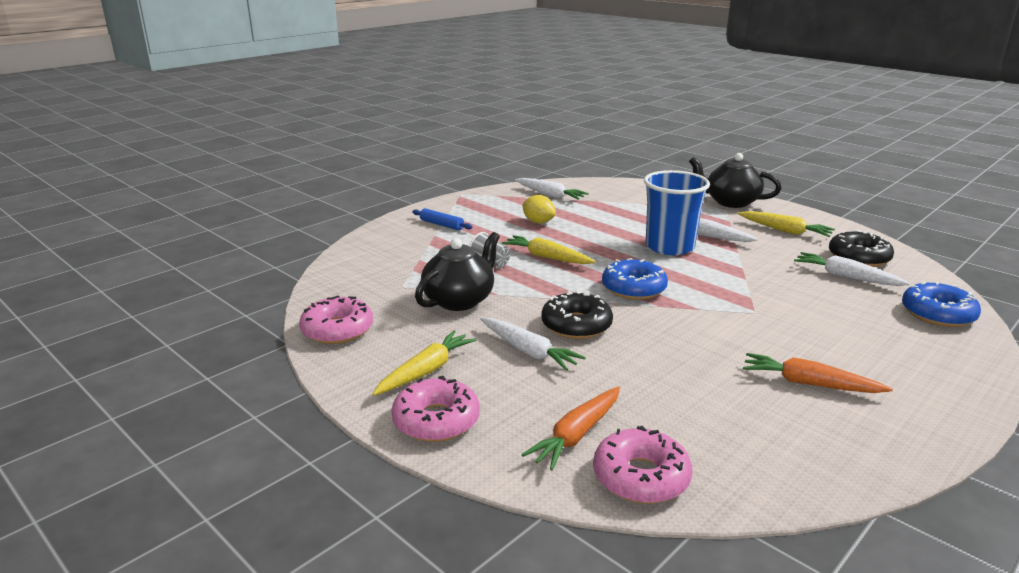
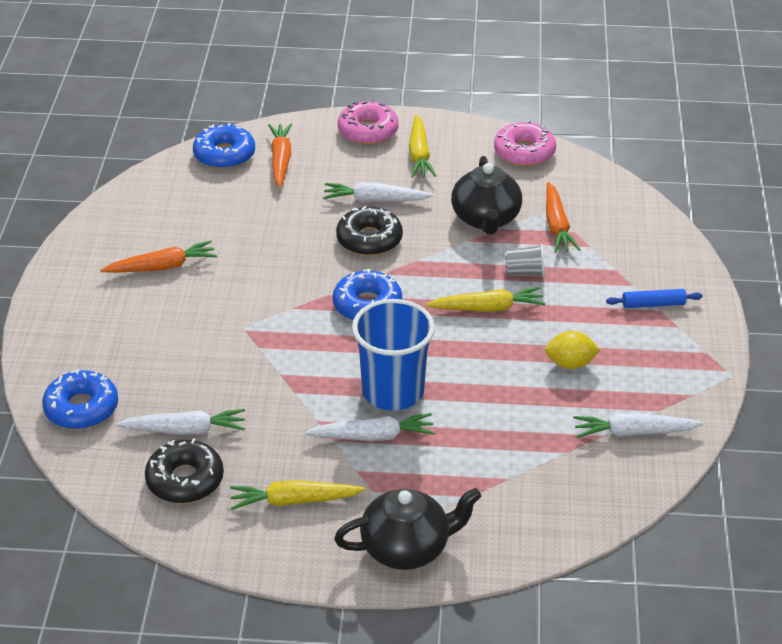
camera: 140 degrees right, 15 degrees up
pink donut [593,426,692,504] -> blue donut [193,123,255,169]
none -> orange carrot [546,182,580,252]

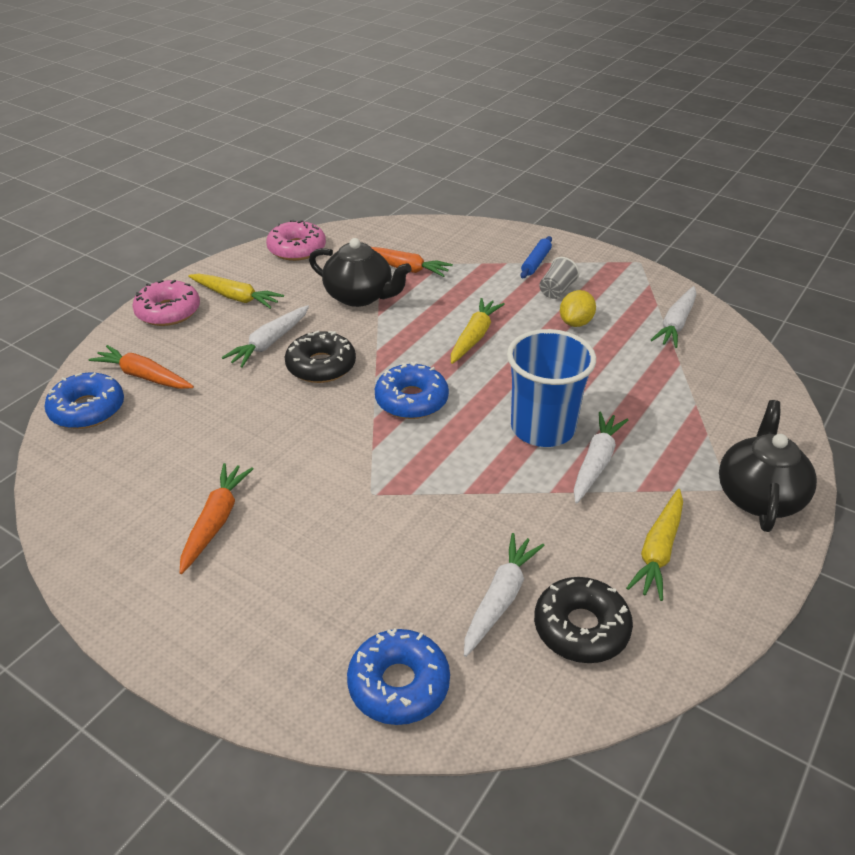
camera: 60 degrees left, 0 degrees up
grey cup [505,244,545,278] -> grey cup moved to [539,257,579,299]

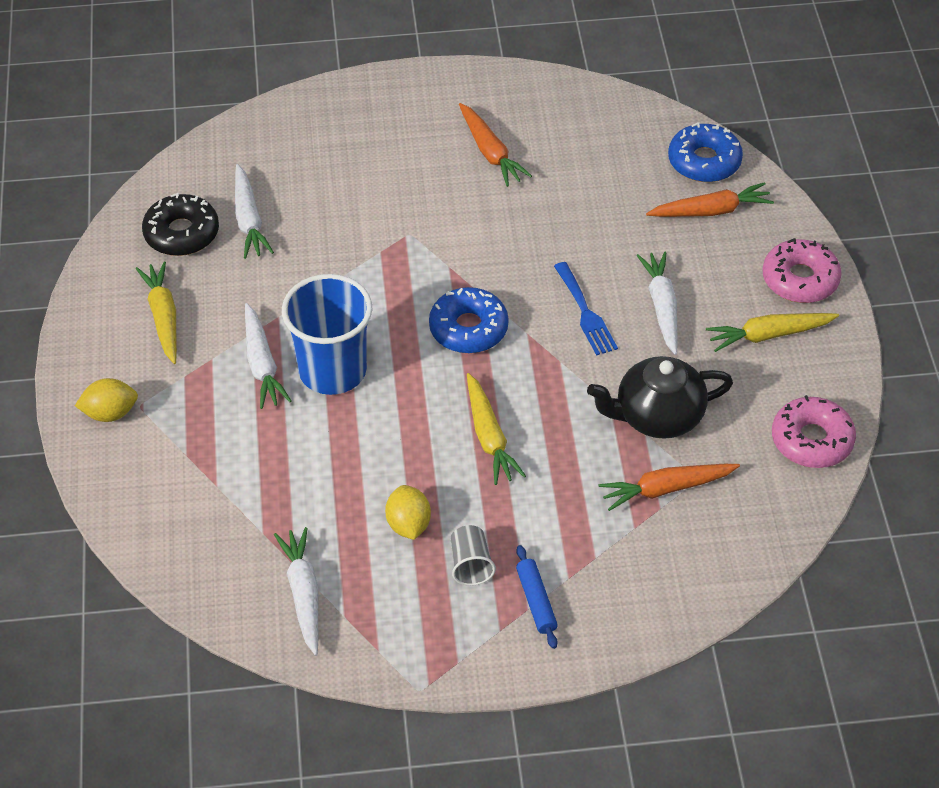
camera: 140 degrees right, 10 degrees up
black donut [285,331,356,383] -> blue fork [554,262,618,356]
blue donut [347,628,450,725] -> none
black teapot [719,400,817,532] -> yellow lemon [75,378,138,422]

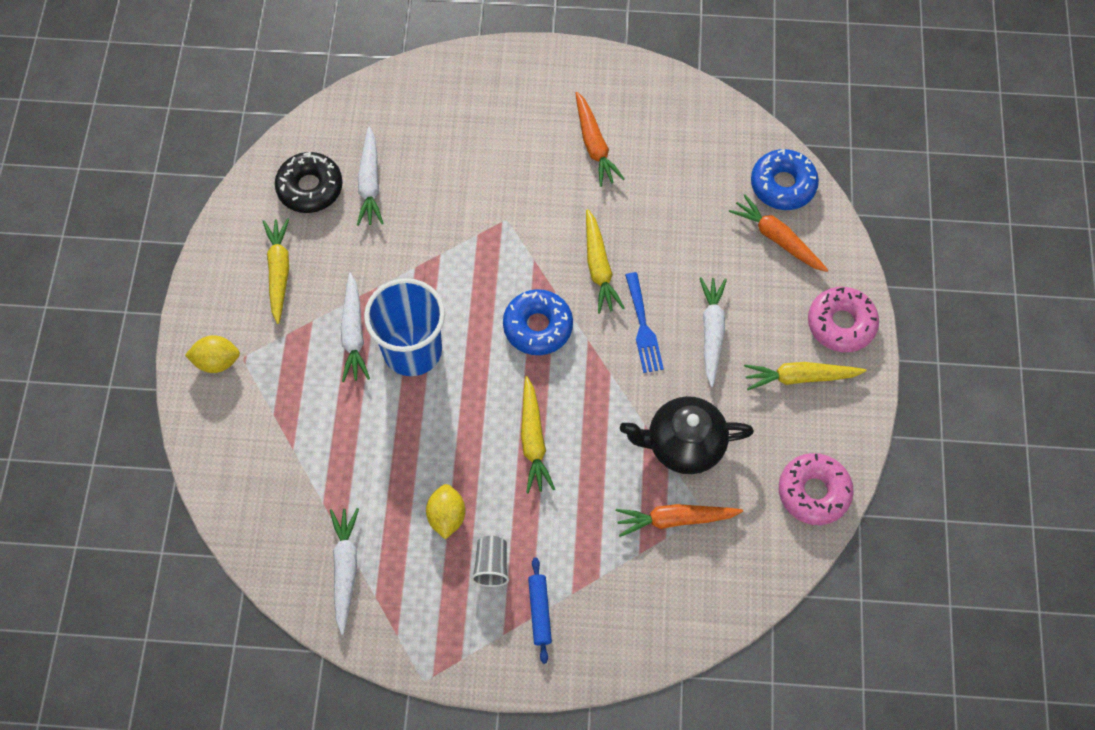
camera: 10 degrees right, 15 degrees up
orange carrot [646,182,774,217] -> orange carrot turned 135 degrees counterclockwise [729,194,828,272]
none -> yellow carrot [586,209,625,314]

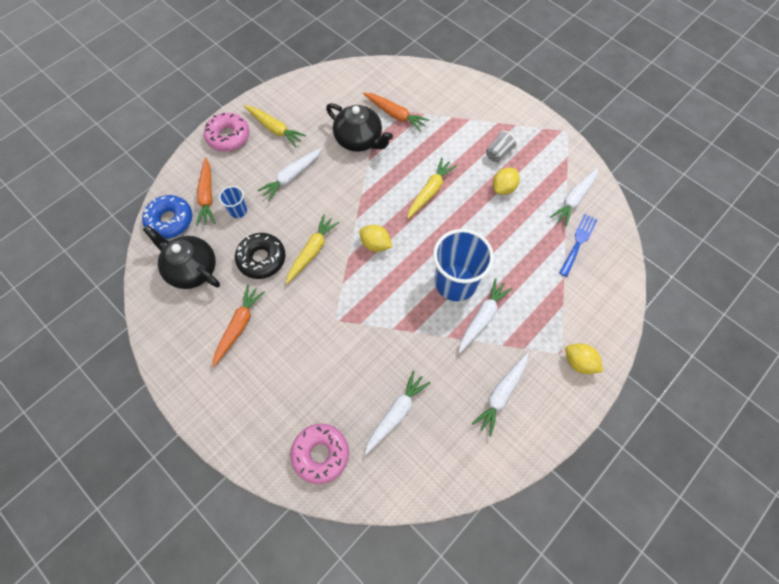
camera: 140 degrees left, 0 degrees up
yellow carrot [263,218,289,324] -> white carrot [472,353,528,436]
black donut [275,152,343,213] -> black donut moved to [235,233,286,279]
blue donut [503,289,573,355] -> yellow lemon [359,225,392,252]
blue rolling pin [528,557,552,664] -> none
blue fork [625,272,664,373] -> blue fork moved to [559,214,598,277]
pink donut [779,453,854,525] -> pink donut moved to [290,424,349,484]
none -> black teapot [143,225,220,289]
none -> blue cup [219,186,247,218]

